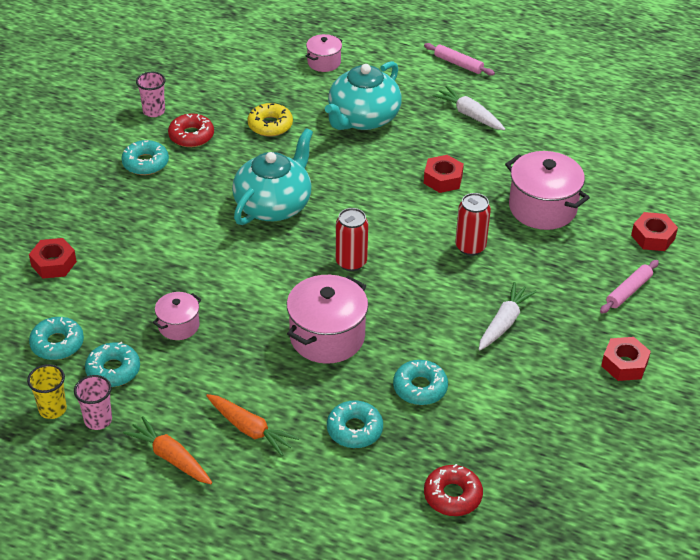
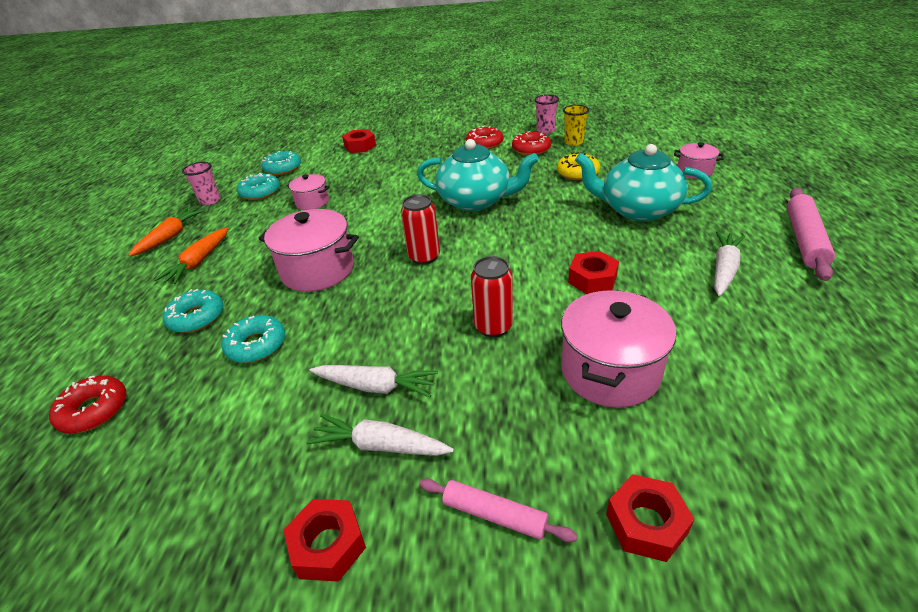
camera: 75 degrees right, 5 degrees down
yellow cup [27,364,67,419] -> yellow cup moved to [563,105,589,146]
turquoise donut [121,140,169,175] -> red donut [466,126,503,149]
pink rolling pin [424,43,495,76] -> pink rolling pin [787,188,835,281], size x1.57
none -> white carrot [307,414,454,456]

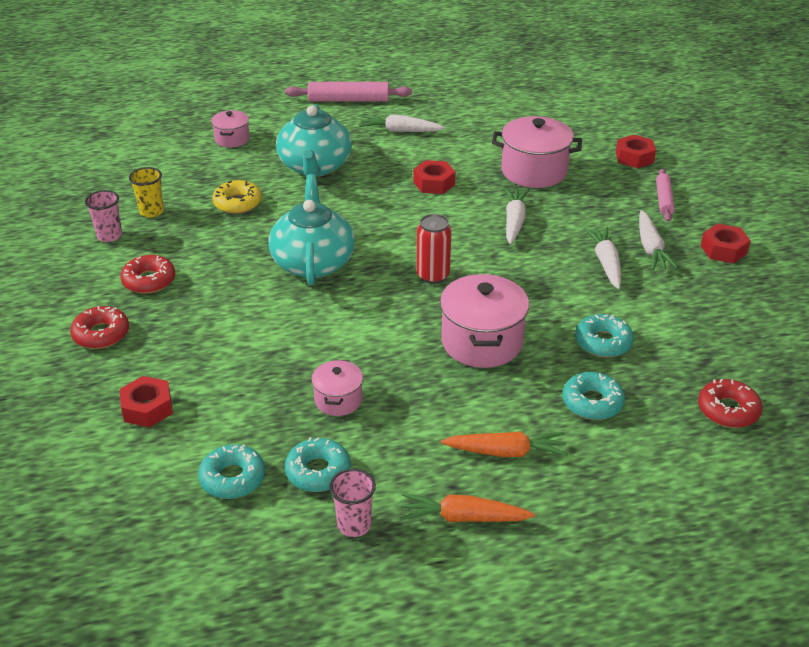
camera: 110 degrees left, 0 degrees up
red can [471,256,513,337] -> white carrot [505,188,529,244]
red donut [512,131,551,155] -> red donut moved to [70,306,129,349]

